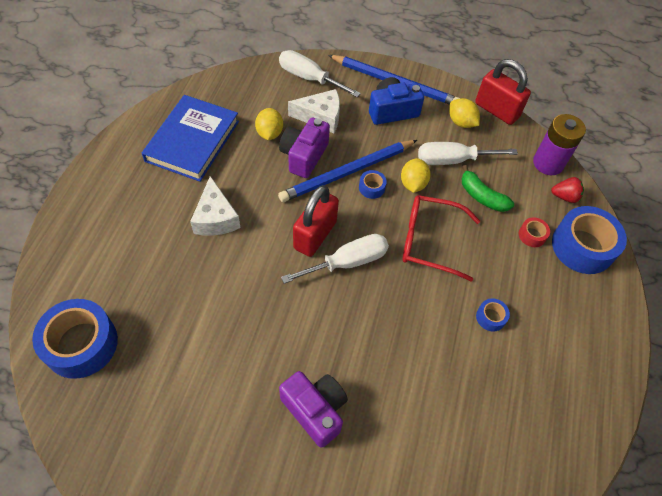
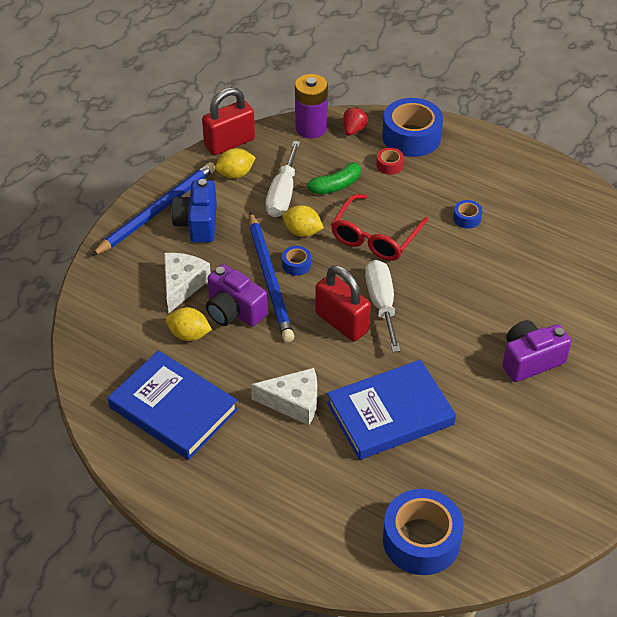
camera: 70 degrees left, 10 degrees down
white screwdriver [279,50,361,97] -> none
none -> blue book [327,360,456,460]

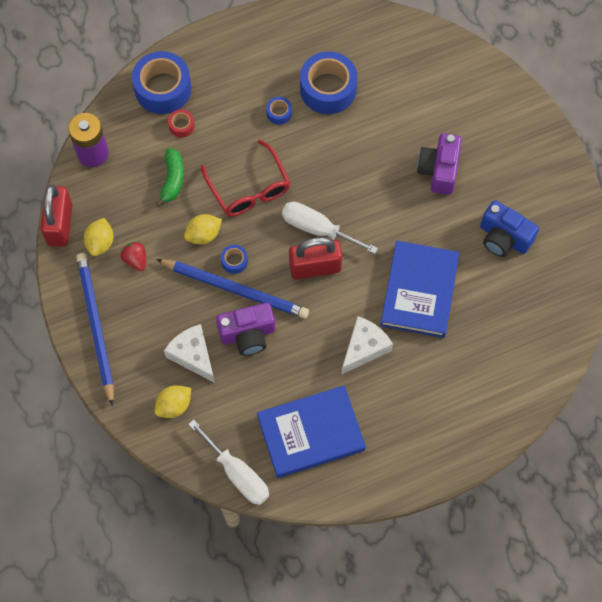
camera: 55 degrees left, 20 degrees up
yellow lemon [166,307,212,341] -> yellow lemon moved to [155,385,191,418]
blue camera [171,179,217,243] -> blue camera moved to [480,200,539,257]
white screwdriver [265,141,300,217] -> white screwdriver moved to [188,419,269,505]
red strawberry [343,107,368,136] -> red strawberry moved to [120,242,146,271]
blue tape [383,489,464,575] -> blue tape moved to [300,51,358,114]

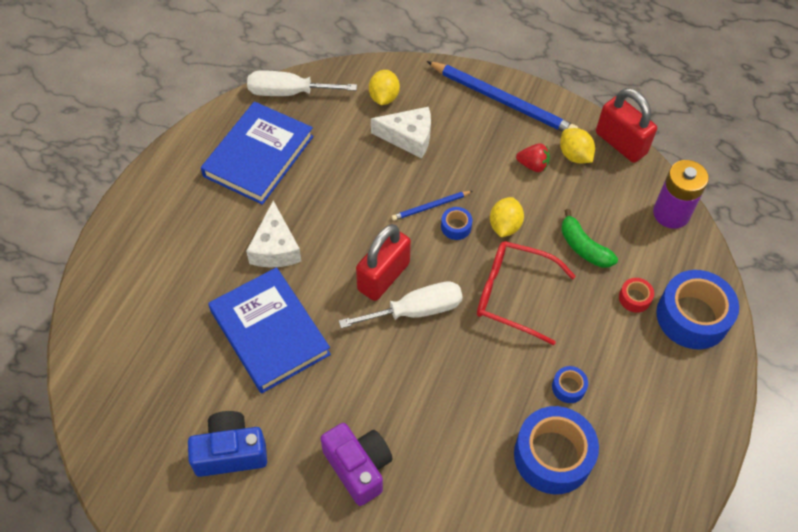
camera: 135 degrees right, 10 degrees down
blue pencil [156,259,309,319] -> blue pencil [392,191,472,221], size x0.48
purple camera [216,303,275,355] -> none

